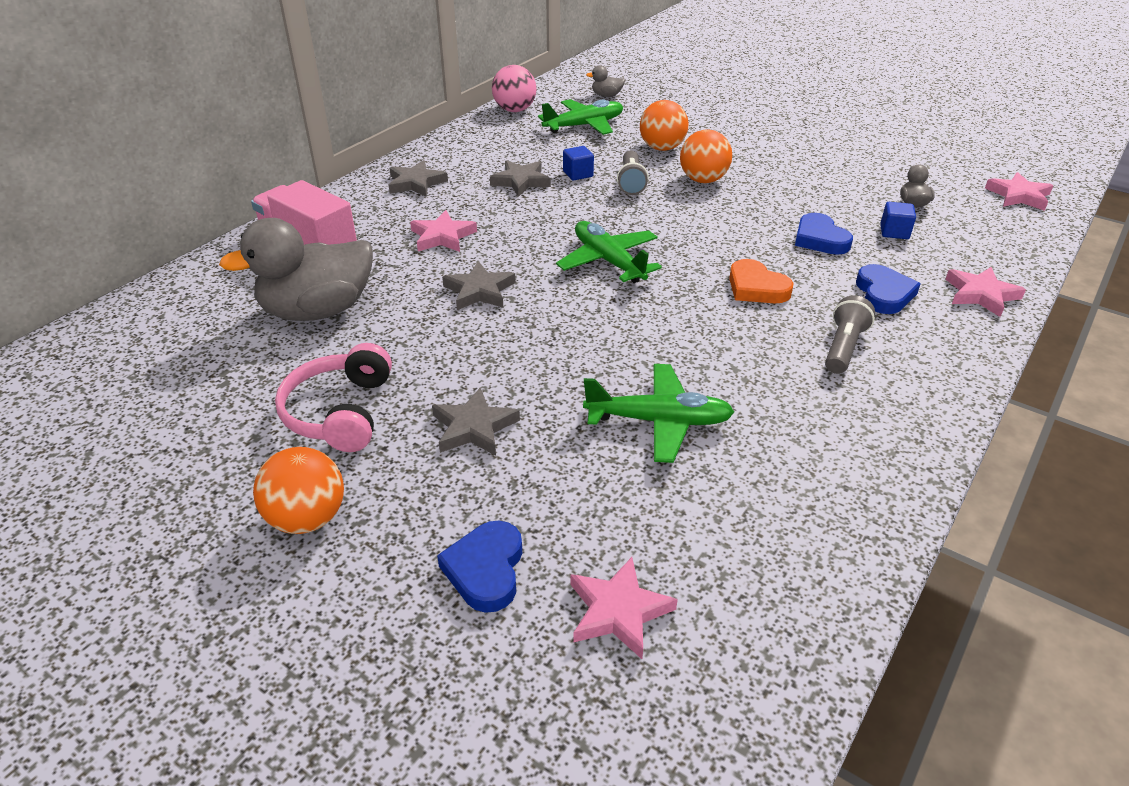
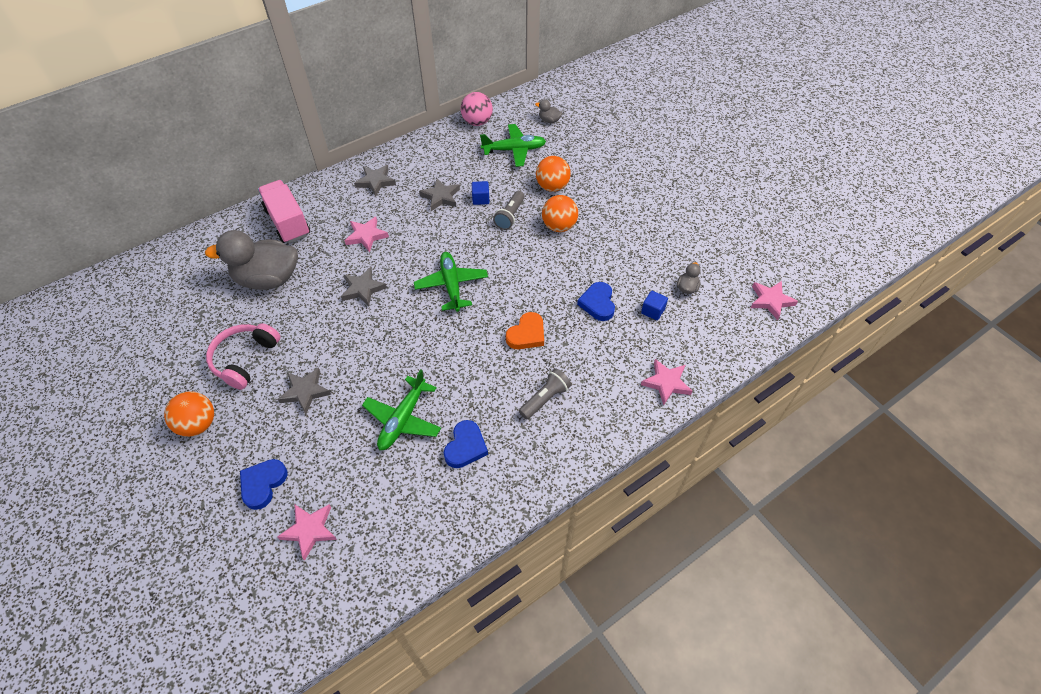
camera: 20 degrees right, 15 degrees up
green plane [583,364,734,463] -> green plane turned 90 degrees clockwise [362,369,441,450]
orange heart [729,259,794,303] -> orange heart turned 120 degrees counterclockwise [506,312,544,349]
blue heart [856,264,921,314] -> blue heart moved to [444,420,488,468]

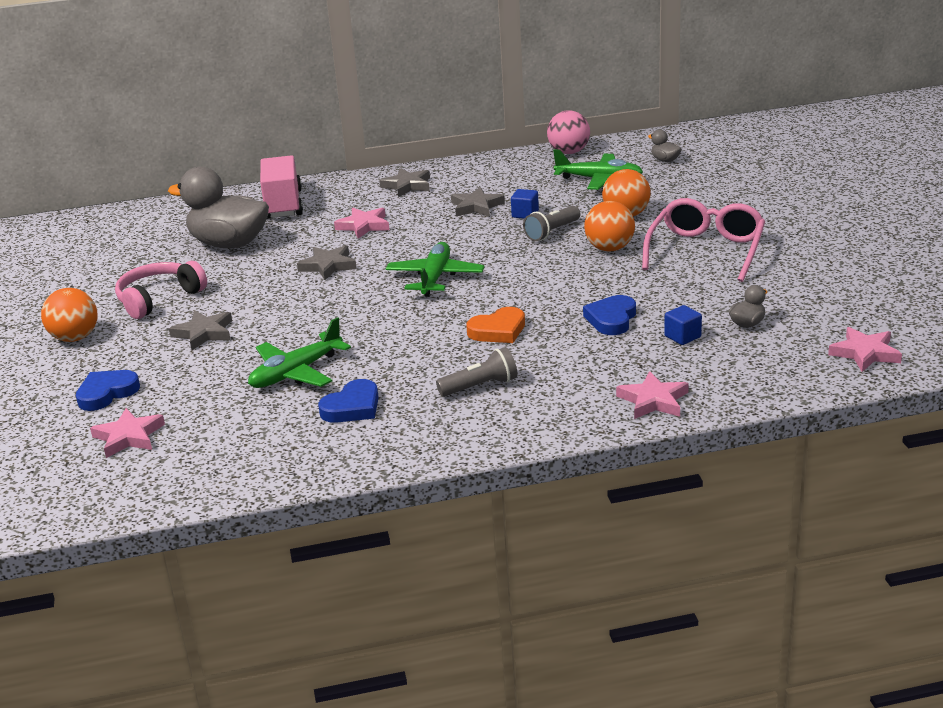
camera: 25 degrees right, 25 degrees down
none -> pink glasses [642,198,765,282]

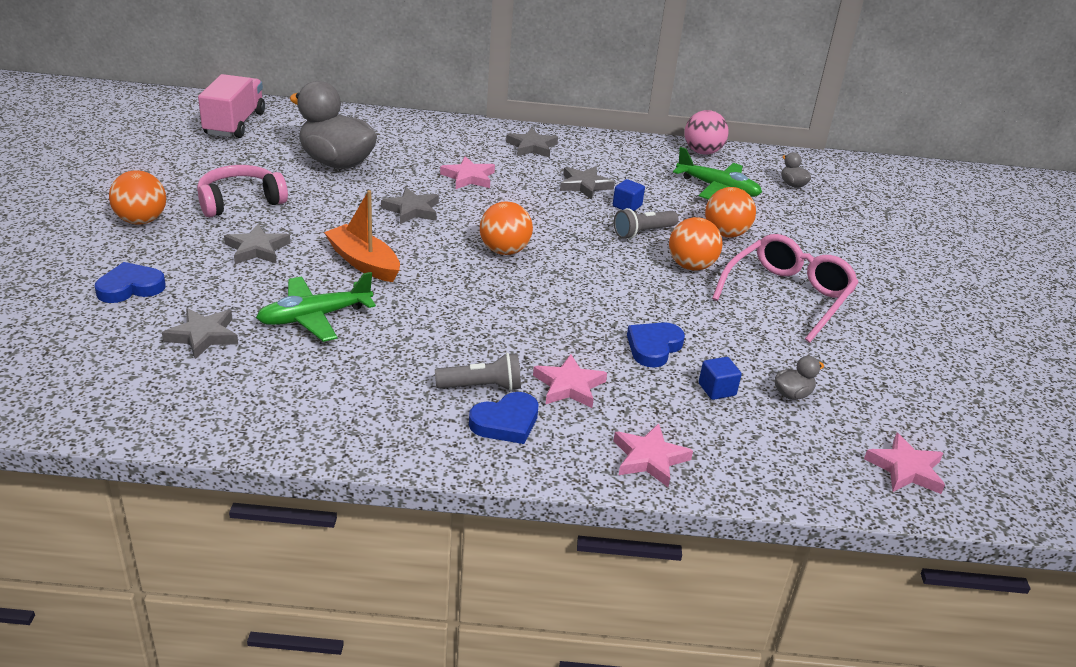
camera: 10 degrees right, 5 degrees up
pink star [90,408,165,458] -> pink star moved to [533,354,607,408]
pink truck [260,155,303,219] -> pink truck moved to [198,74,265,138]
blue heart [318,379,379,423] -> blue heart moved to [469,392,539,444]
green plane [386,242,484,297] -> orange ball [480,202,533,255]
orange heart [466,307,525,343] -> none
none -> grey star [162,308,238,359]
none -> orange boat [324,190,400,282]

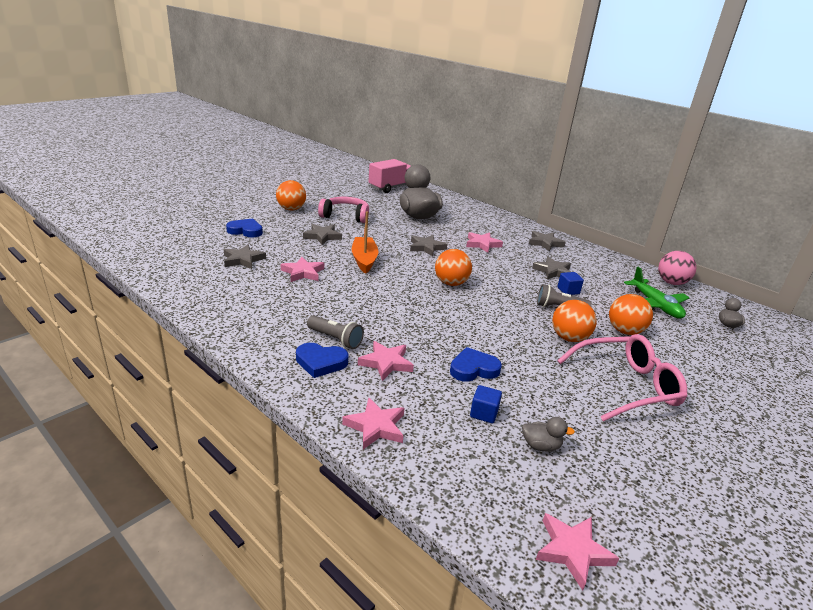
camera: 40 degrees right, 5 degrees down
green plane [256,272,376,342] -> pink star [281,257,324,282]

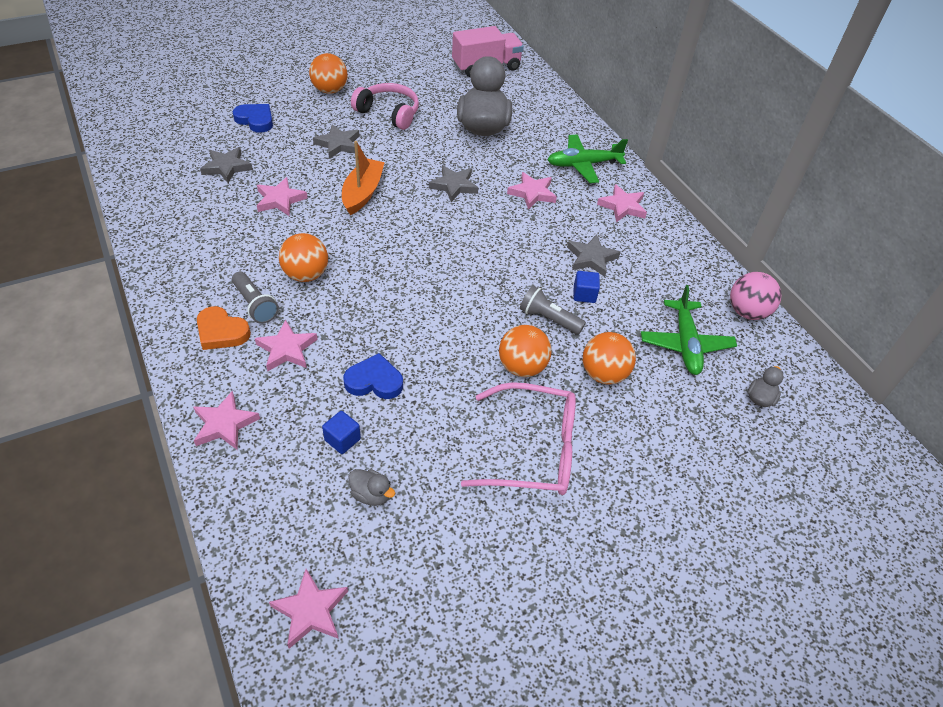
camera: 20 degrees right, 20 degrees up
blue heart [296,343,348,378] -> orange heart [197,306,251,350]
orange ball [435,249,472,286] -> orange ball moved to [279,233,328,282]
grey star [529,231,566,251] -> pink star [597,184,647,222]
none -> green plane [547,135,628,183]

